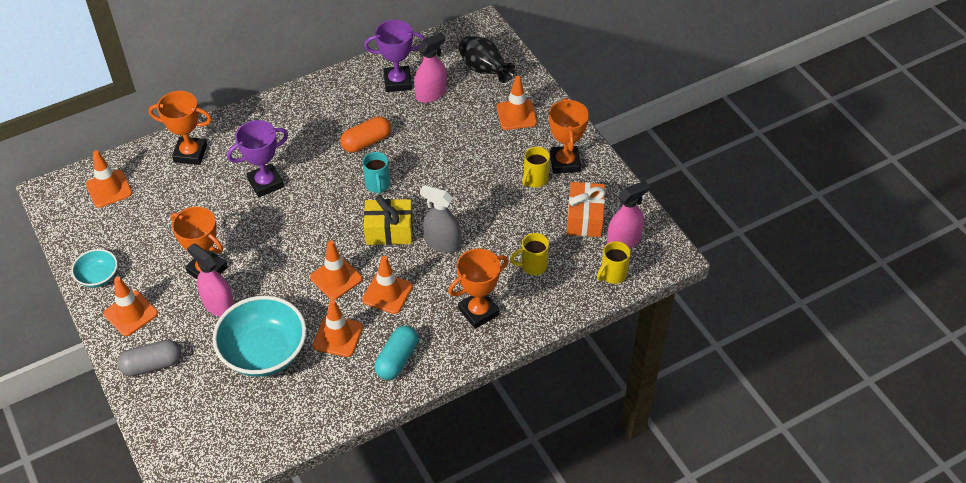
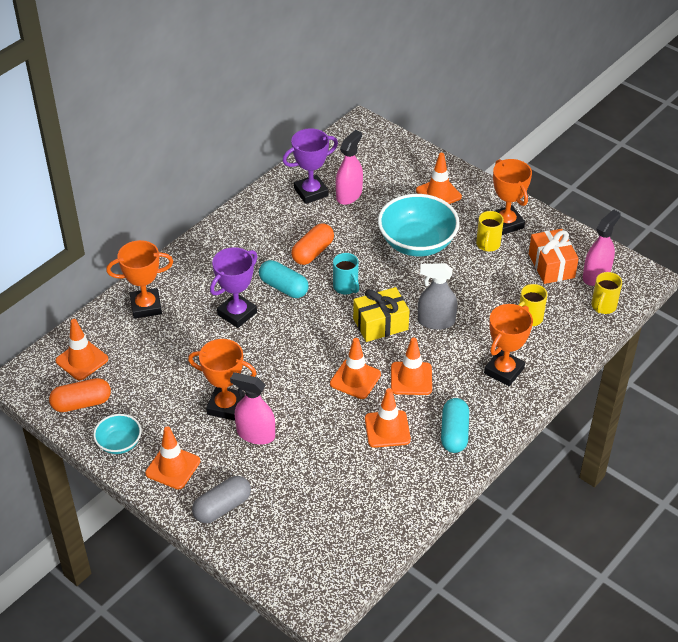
camera: 20 degrees left, 5 degrees down
turquoise bowl [212,296,307,377] -> turquoise bowl moved to [378,194,460,256]
black vase [458,36,515,83] -> none
none -> orange capsule [49,378,111,412]
none -> turquoise capsule [259,260,309,298]

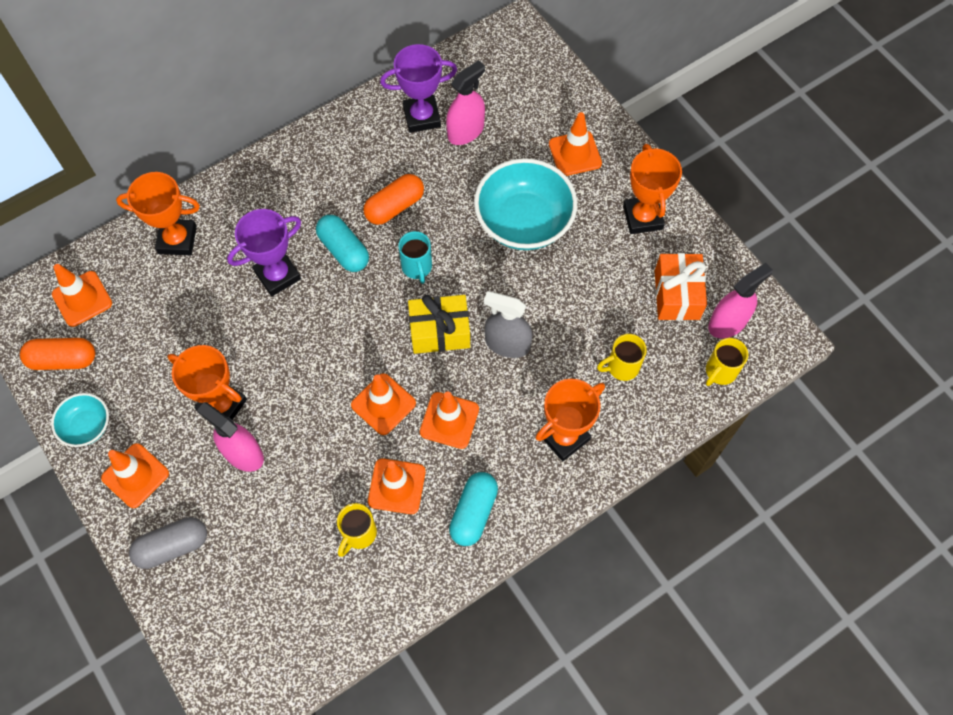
camera: 15 degrees right, 20 degrees up
yellow mug [476,211,504,251] -> yellow mug moved to [337,503,377,557]

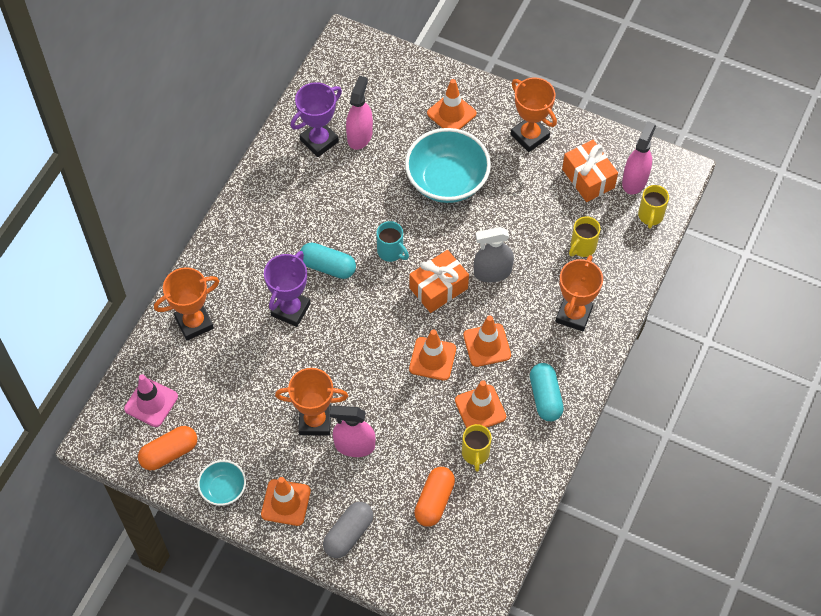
camera: 30 degrees left, 5 degrees down
orange traffic cone [52,264,112,327] -> pink traffic cone [124,374,178,427]
orange capsule [363,174,424,225] -> orange capsule moved to [414,467,455,527]
yellow gift [408,295,470,354] -> orange gift [410,250,469,313]

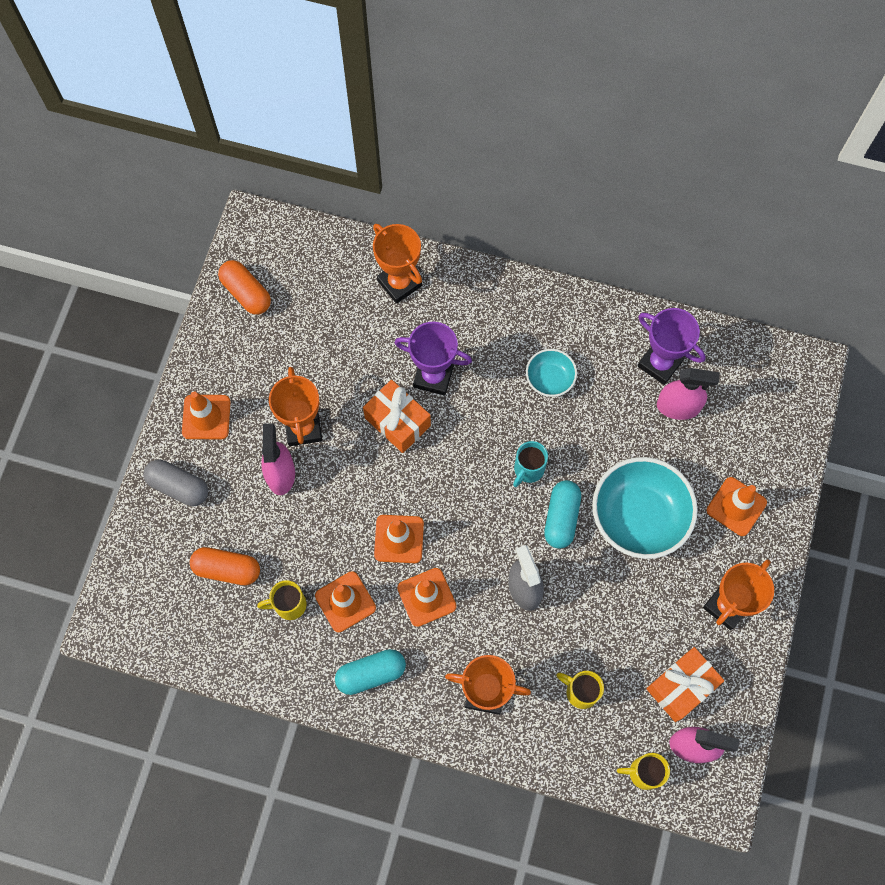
camera: 80 degrees right, 10 degrees up
pink traffic cone [124,374,178,427] -> none
turquoise bowl [197,460,246,506] -> turquoise bowl moved to [526,349,577,397]
turquoise capsule [300,243,356,279] -> turquoise capsule moved to [544,480,581,549]
orange gift [410,250,469,313] -> orange gift moved to [363,380,431,453]

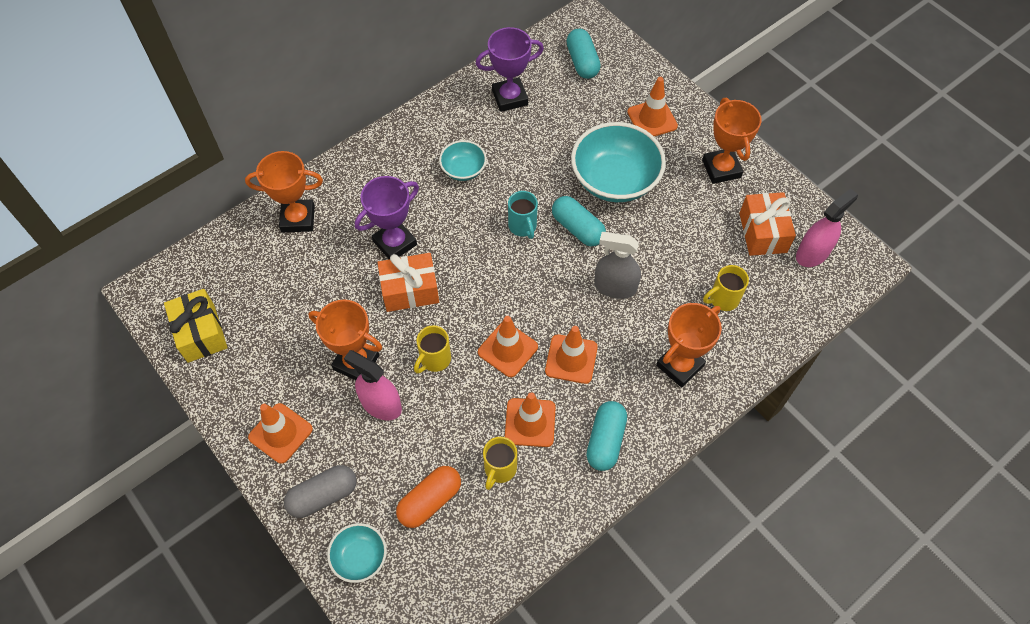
camera: 55 degrees left, 10 degrees down
orange capsule [218,260,271,315] -> yellow gift [164,289,228,363]
yellow mug [617,753,670,790] -> yellow mug moved to [414,325,451,373]
pink spray bottle [657,368,720,420] -> none
none -> turquoise bowl [327,523,387,583]
none -> turquoise capsule [566,29,601,79]

